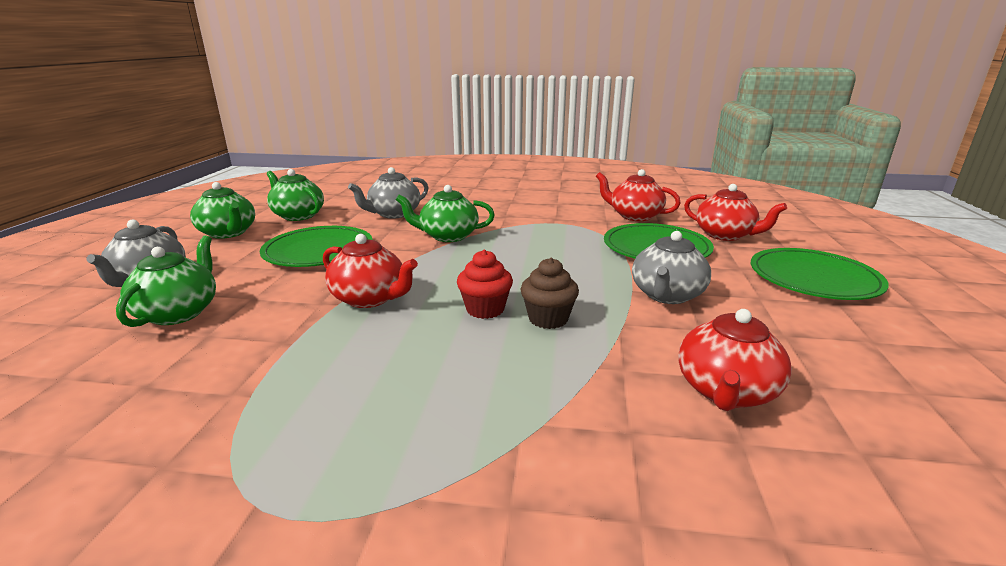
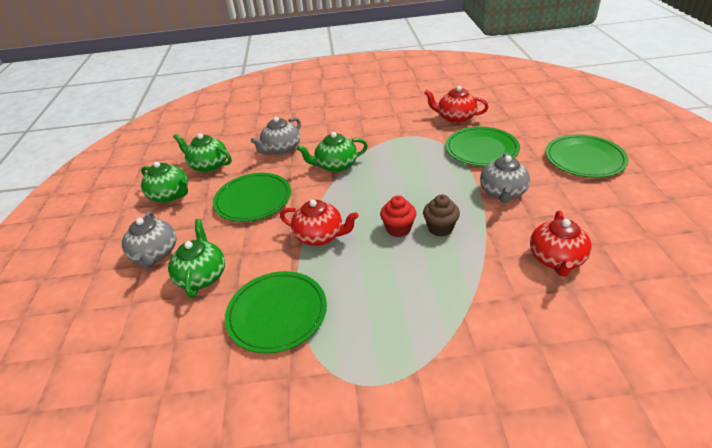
camera: 10 degrees left, 15 degrees up
red teapot [684,184,787,241] -> none
none -> green plate [225,271,327,353]

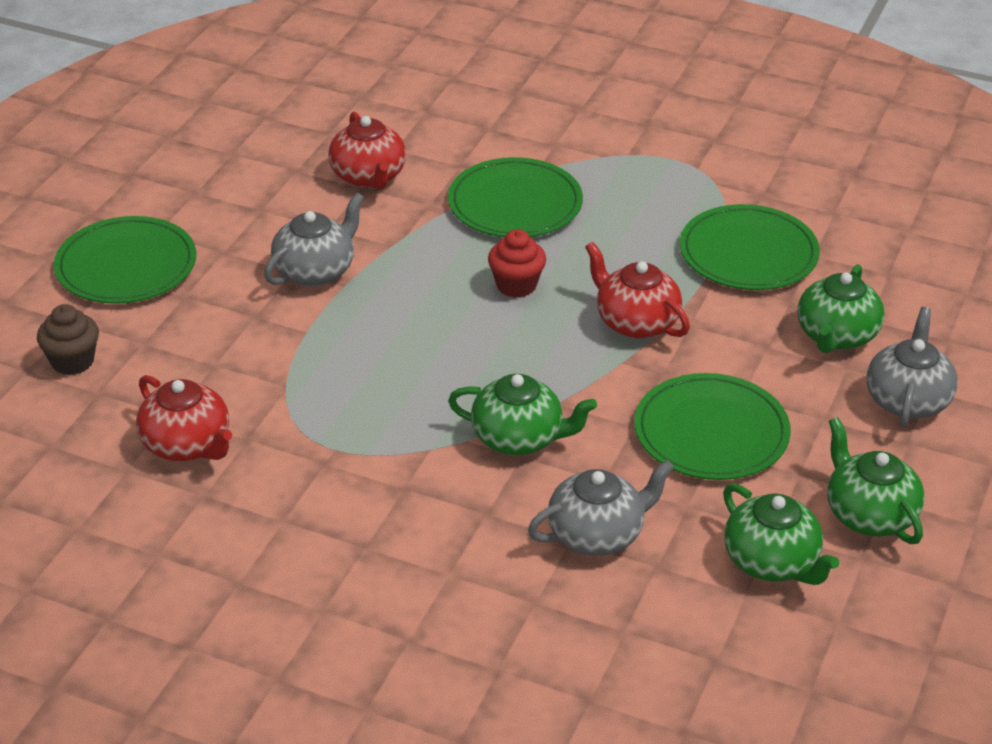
camera: 155 degrees left, 0 degrees up
brown cupcake [423,194,460,237] -> brown cupcake moved to [37,304,99,375]
green plate [446,127,520,166] -> green plate moved to [448,157,583,237]
red teapot [530,210,592,277] -> red teapot turned 120 degrees clockwise [328,112,406,190]

